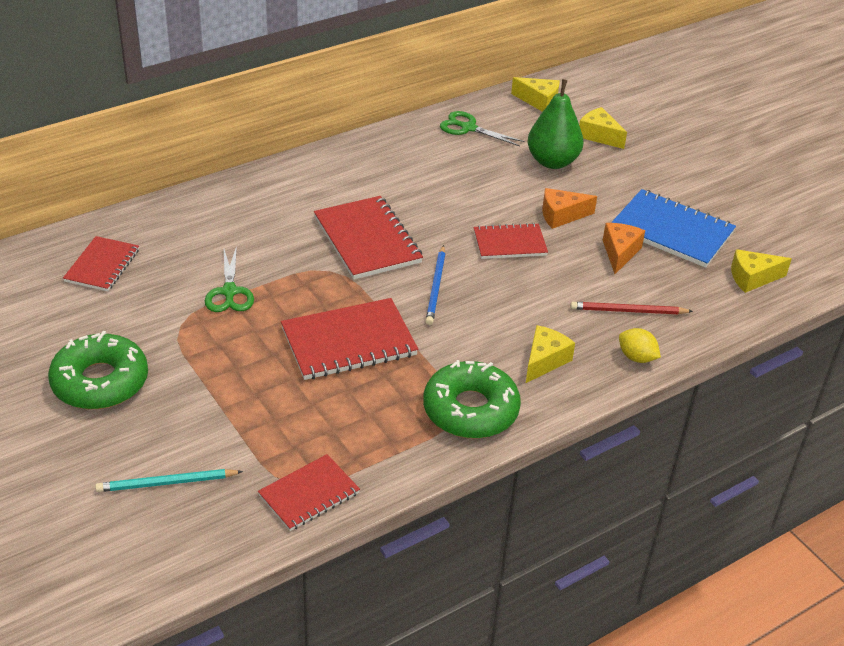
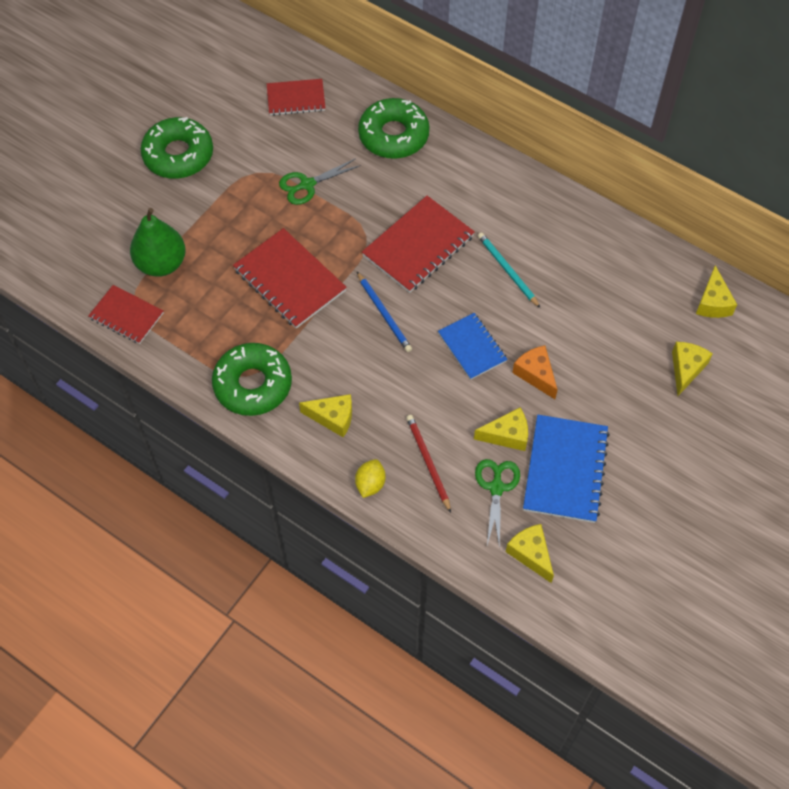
camera: 70 degrees right, 20 degrees up
turquoise pencil [95,469,243,492] -> turquoise pencil moved to [478,232,540,308]
blue pencil [426,245,446,325] -> blue pencil turned 105 degrees counterclockwise [357,272,412,352]
green scissors [440,111,525,146] -> green scissors moved to [475,459,520,549]
red notebook [474,223,548,259] -> blue notebook [438,313,507,380]
green pear [527,79,583,169] -> green pear moved to [130,208,186,277]
orange cheese [603,223,645,274] -> yellow cheese [474,407,528,451]
none -> green donut [358,98,429,159]

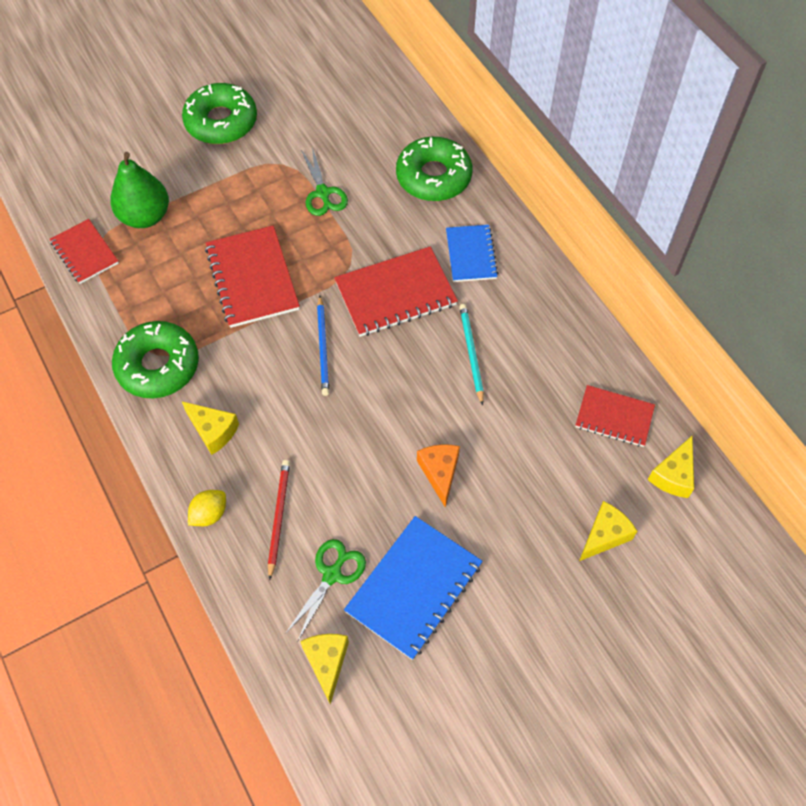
camera: 25 degrees right, 0 degrees up
red notebook [267,79,326,115] -> red notebook moved to [575,385,655,447]
green scissors [279,158,361,205] -> green scissors turned 105 degrees counterclockwise [301,147,348,216]
blue notebook [438,313,507,380] -> blue notebook moved to [446,225,498,282]
yellow cheese [474,407,528,451] -> none

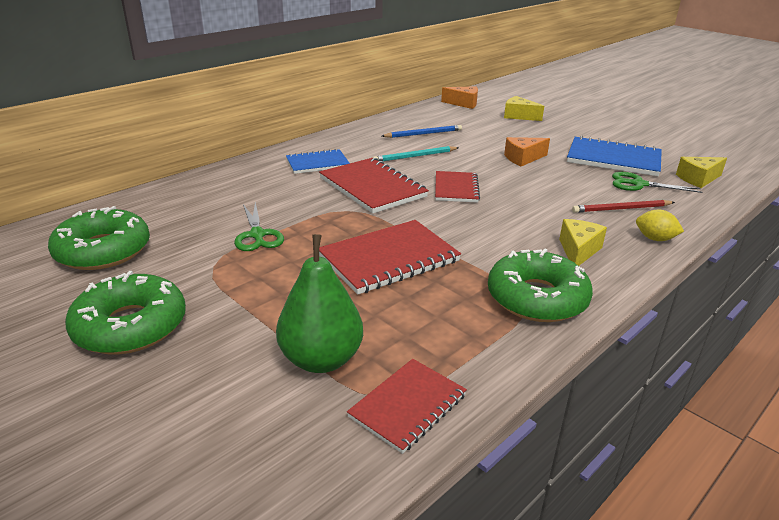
camera: 105 degrees left, 30 degrees down
green scissors [301,147,348,216] -> green scissors turned 105 degrees clockwise [234,202,284,251]
blue pencil [317,296,329,396] -> blue pencil moved to [382,125,462,138]
green donut [396,137,473,201] -> green donut moved to [48,206,150,270]
red notebook [575,385,655,447] -> red notebook moved to [435,171,480,203]
yellow cheese [648,436,694,498] -> orange cheese [441,86,478,109]

